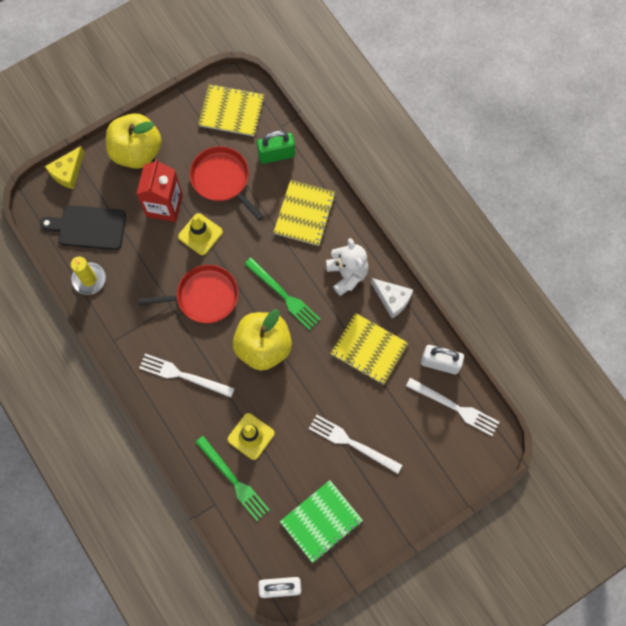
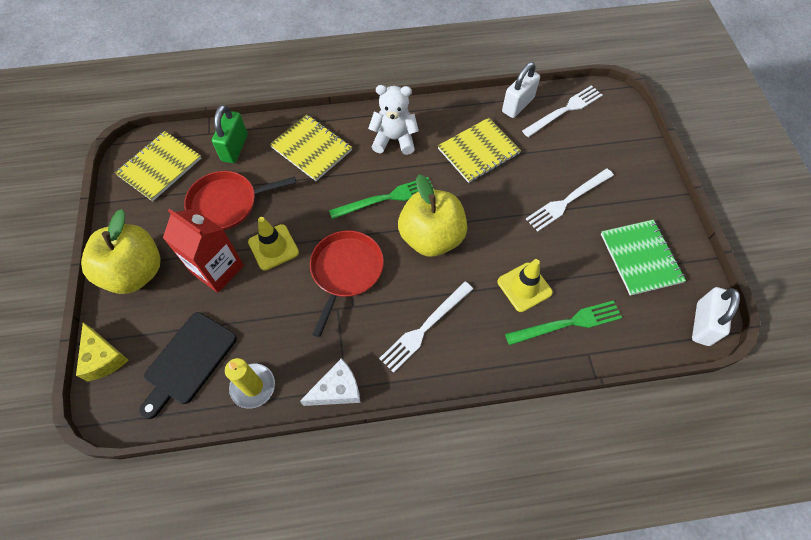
camera: 65 degrees left, 10 degrees down
white cheese [371,278,413,318] -> white cheese moved to [300,359,360,406]

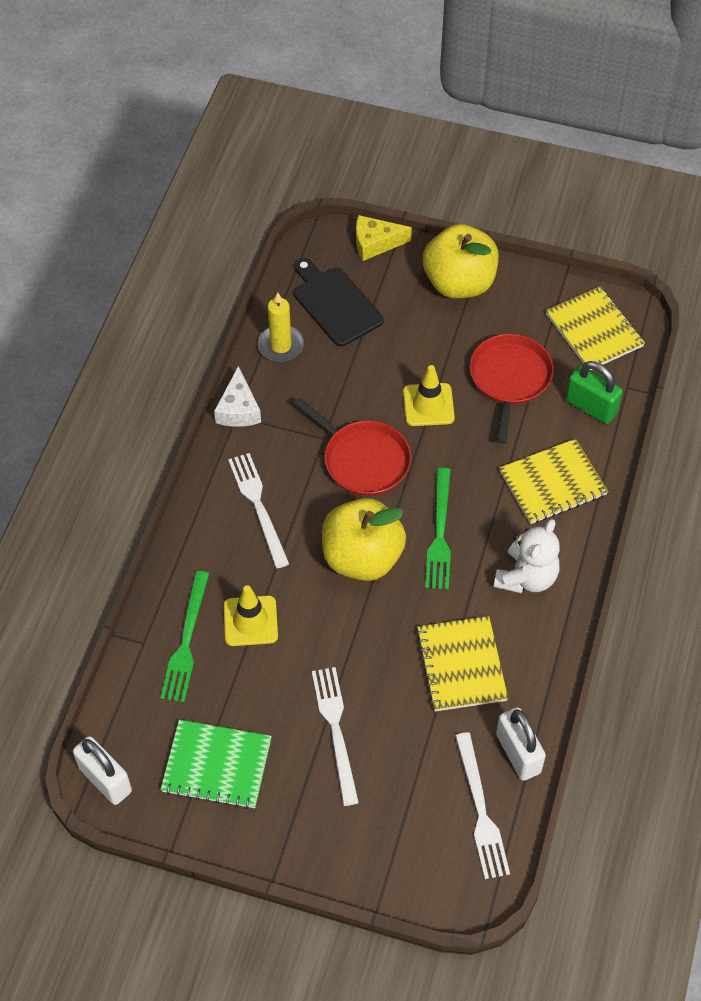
camera: 115 degrees right, 5 degrees down
red carton [163,209,244,293] -> none

